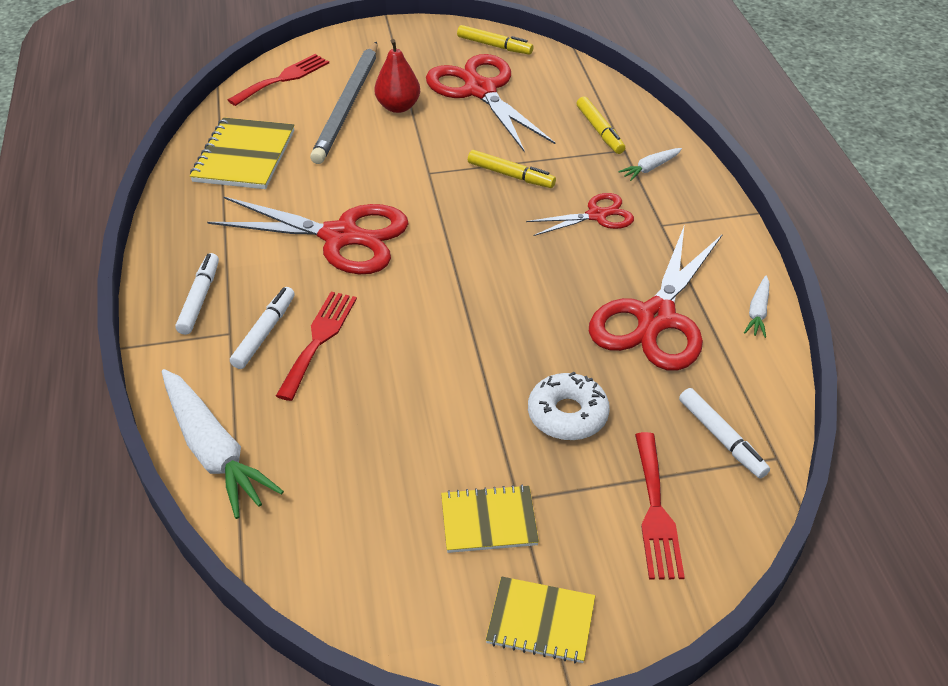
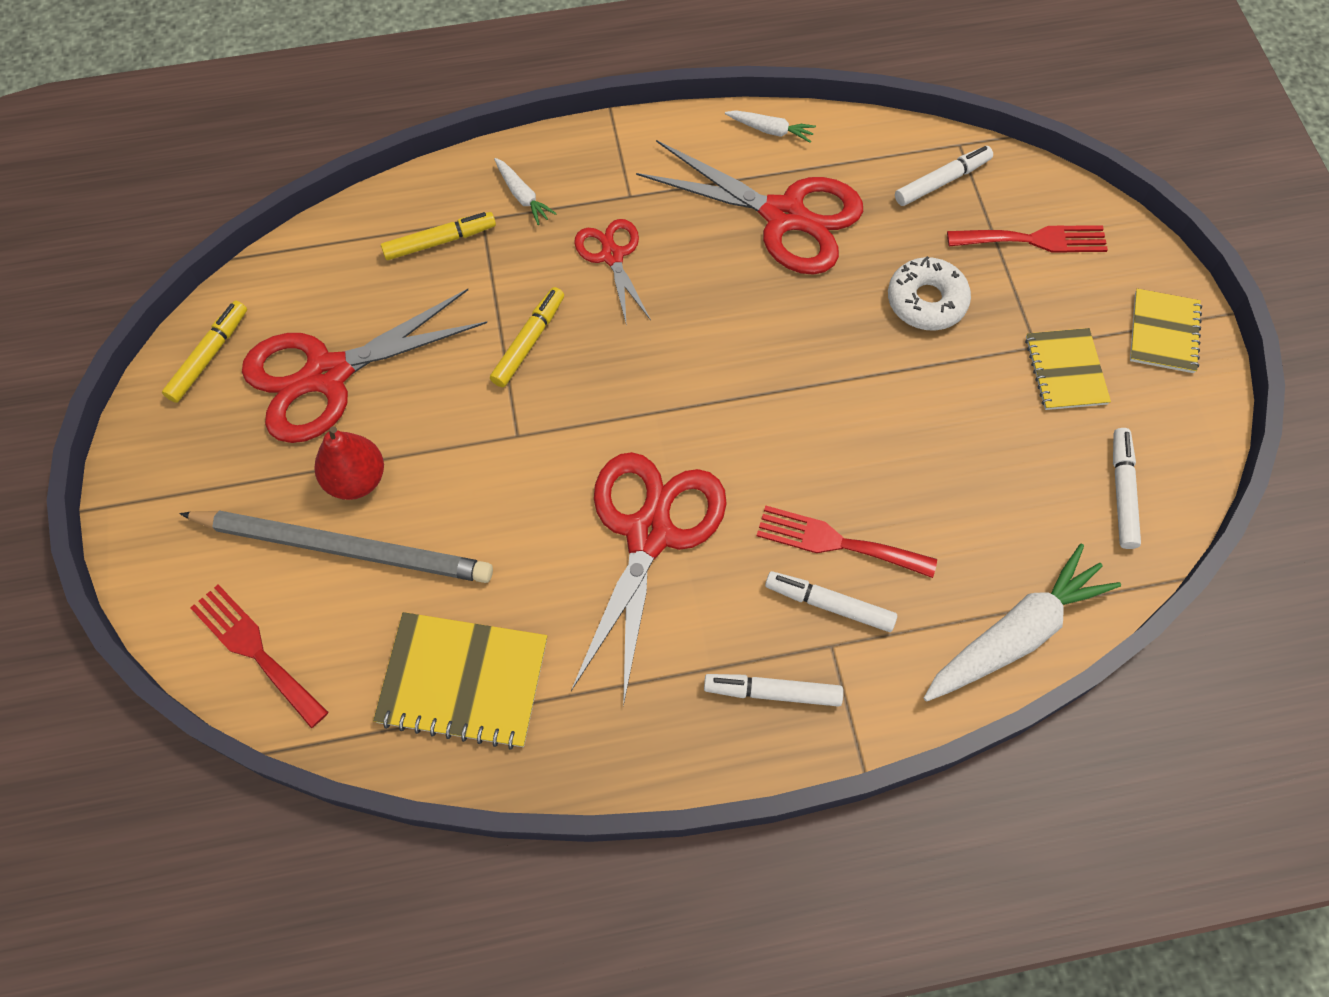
camera: 90 degrees left, 20 degrees up
none -> white marker [1113,428,1141,549]

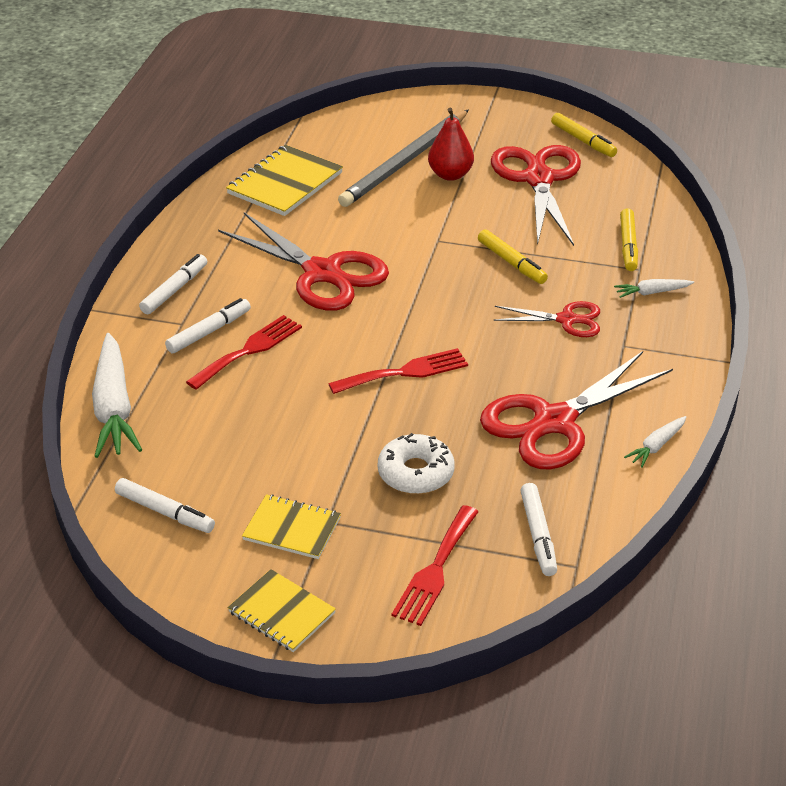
camera: 115 degrees right, 25 degrees down
red fork [190,584,329,728] -> red fork moved to [328,348,468,394]

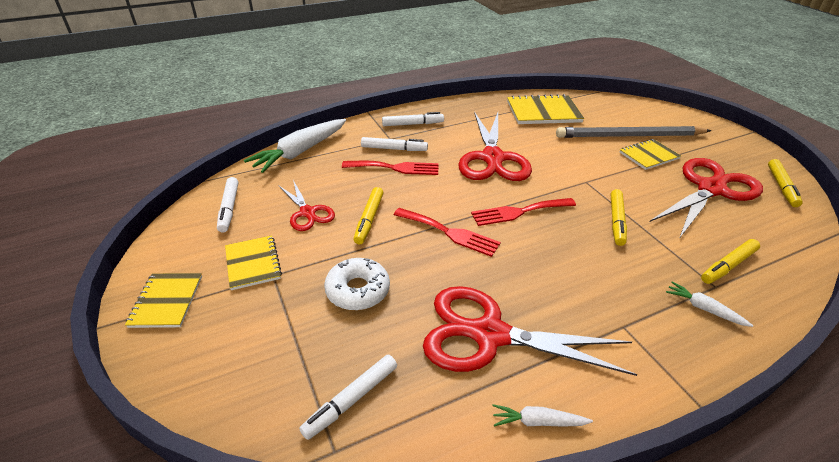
camera: 50 degrees right, 0 degrees up
red fork [392,505,479,626] -> red fork moved to [471,198,576,226]
red pear [428,108,474,181] -> yellow notebook [619,139,681,170]
red scissors [493,301,600,337] -> red scissors moved to [278,180,335,231]
none -> yellow marker [354,187,383,244]

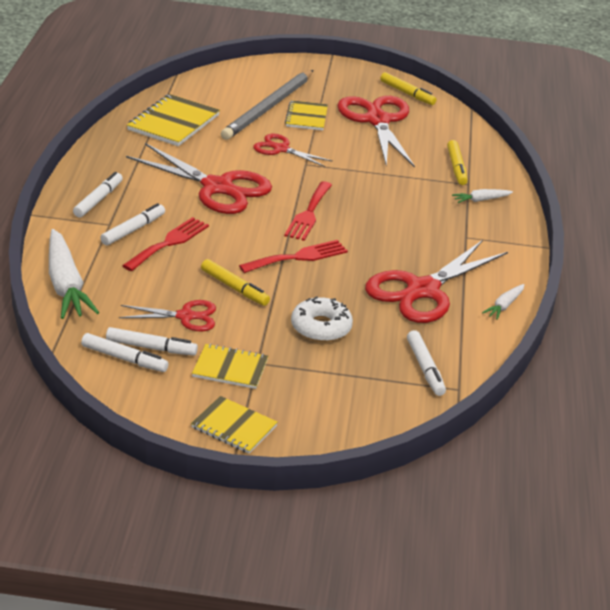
camera: 60 degrees left, 5 degrees down
yellow marker [611,189,627,246] -> none
none -> white marker [106,327,198,356]
none -> red scissors [253,134,333,167]

